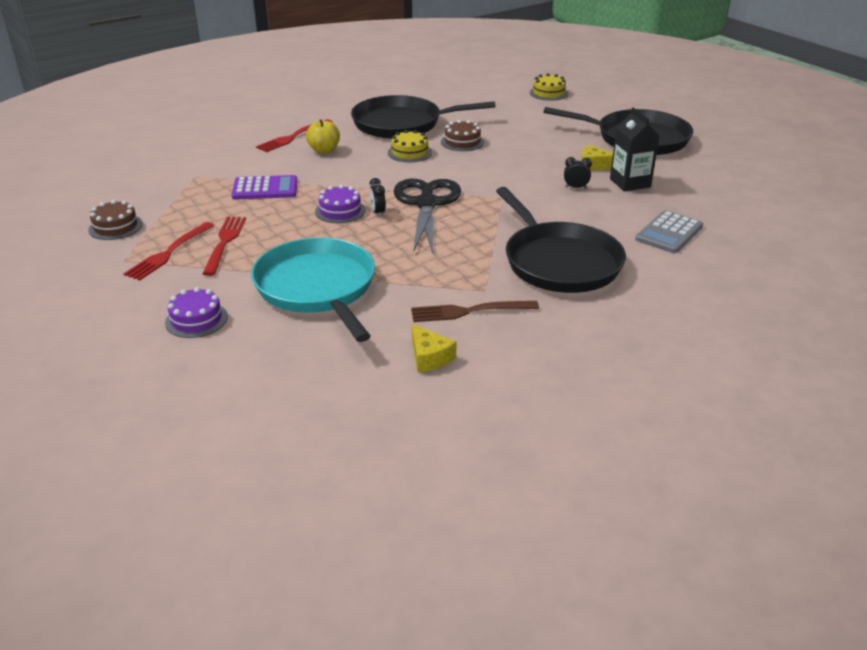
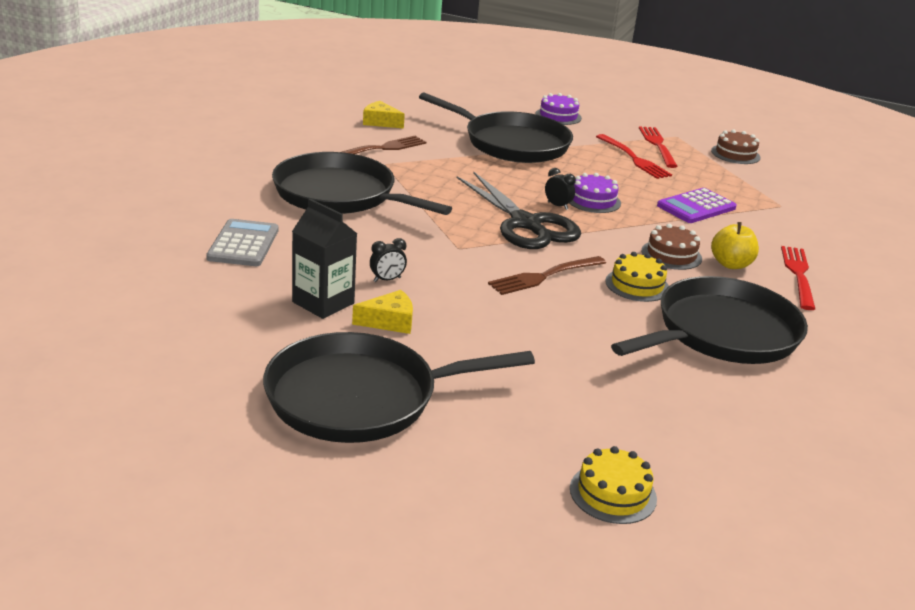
camera: 145 degrees right, 5 degrees down
turquoise pan [251,238,375,342] -> black pan [419,92,573,163]
brown cake [441,120,484,151] -> brown cake moved to [641,224,702,270]
none -> brown fork [488,256,606,295]

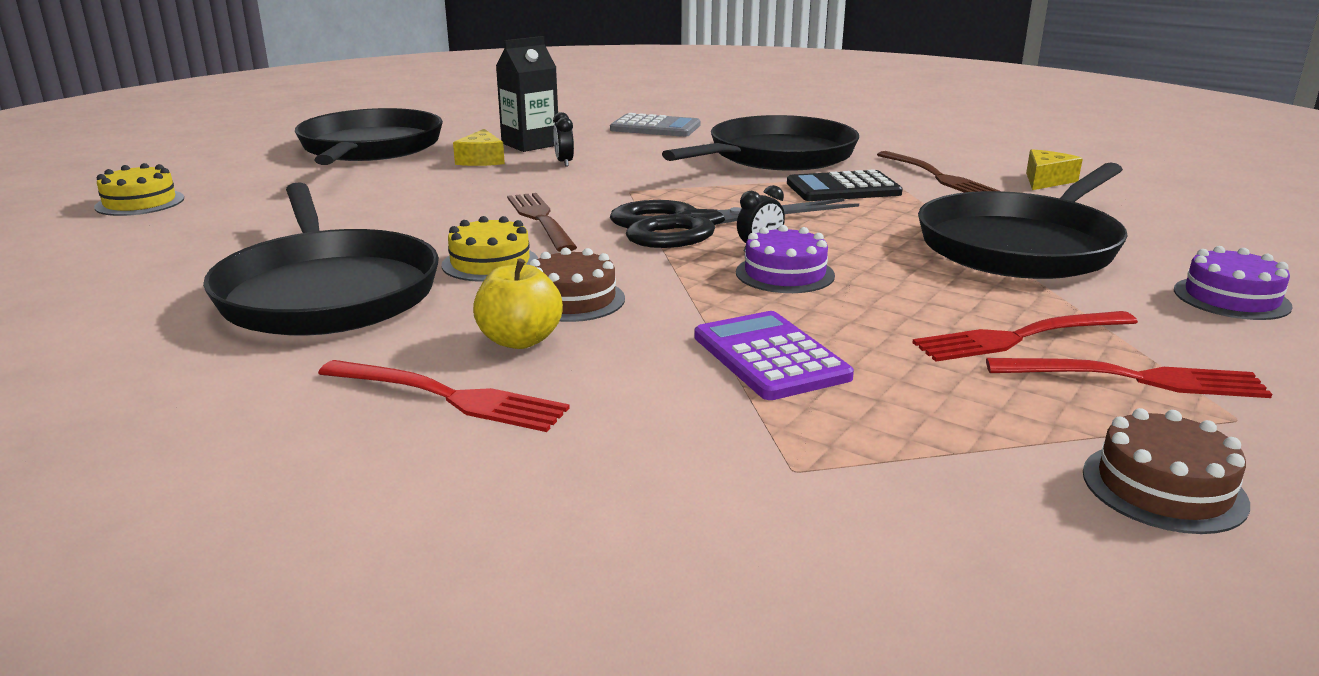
camera: 105 degrees right, 5 degrees down
none -> black calculator [787,169,903,201]

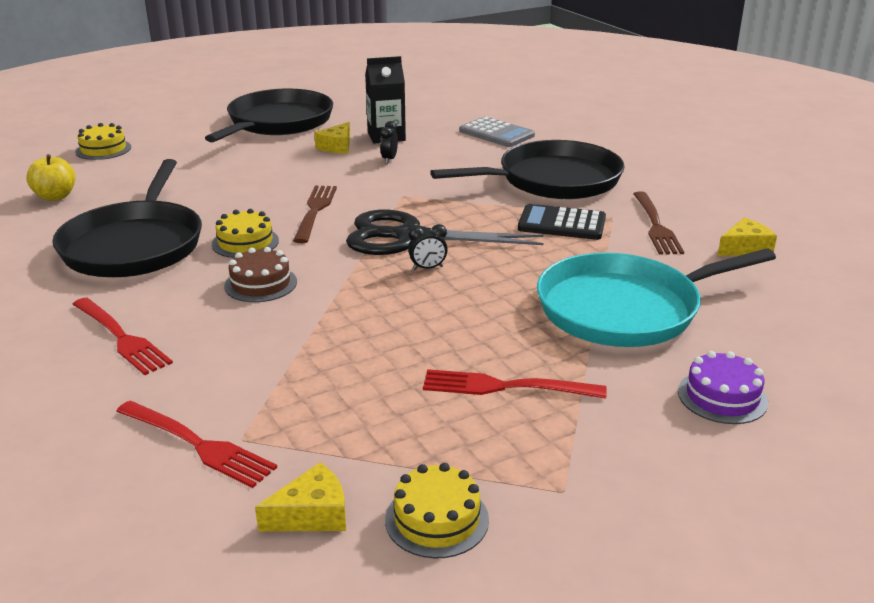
camera: 25 degrees right, 5 degrees up
yellow apple [473,258,563,349] -> yellow apple moved to [26,154,76,201]
purple calculator [694,311,854,400] -> none
purple cake [736,225,835,293] -> none
black pan [918,162,1127,279] -> turquoise pan [537,248,776,347]
red fork [986,358,1272,398] -> red fork moved to [116,401,277,488]
brown cake [1083,408,1250,534] -> yellow cake [385,463,489,558]
none -> yellow cheese [255,462,346,532]

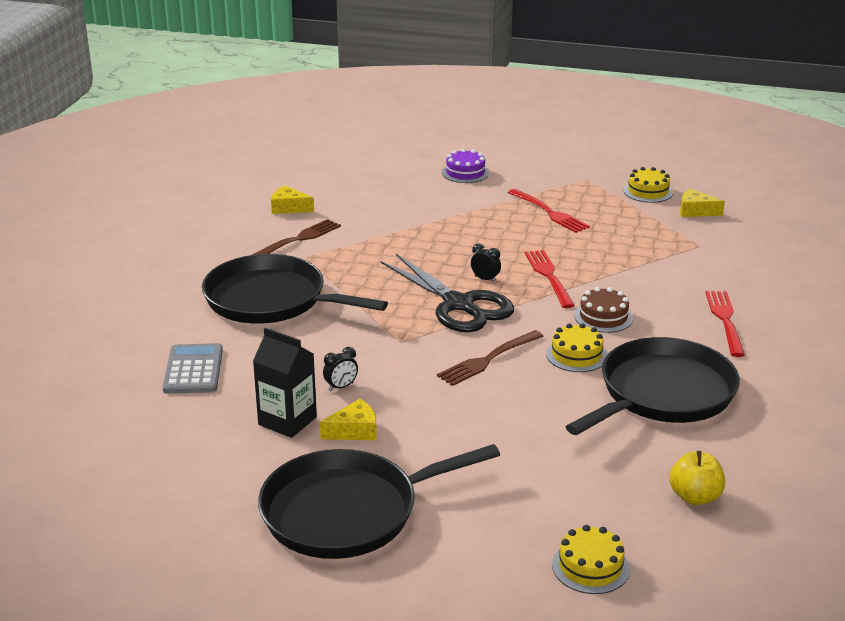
camera: 135 degrees left, 0 degrees up
red fork [116,401,277,488] -> red fork moved to [525,250,575,308]
black calculator [518,204,606,240] -> none
turquoise pan [537,248,776,347] -> none

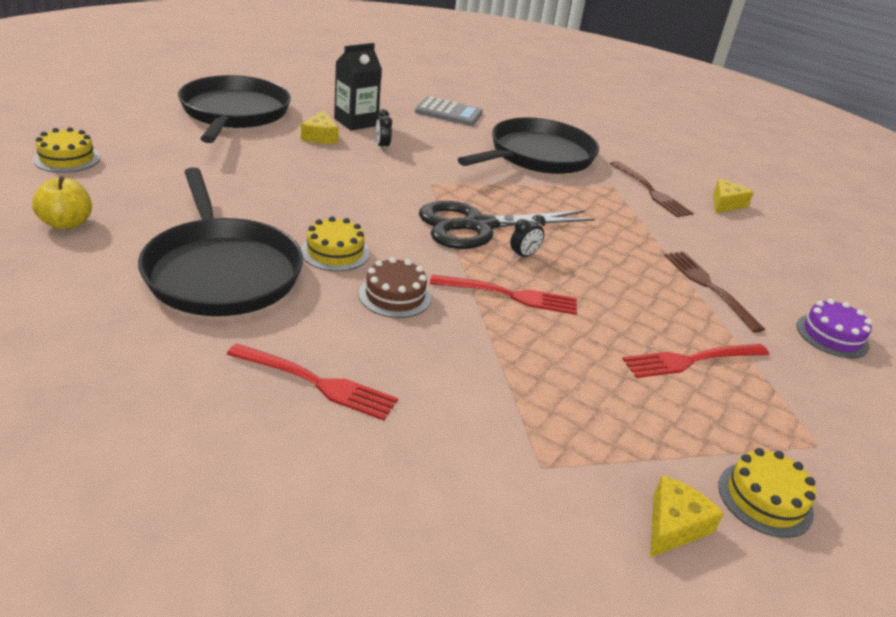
camera: 105 degrees right, 5 degrees up
brown fork [437,330,544,386] -> brown fork moved to [664,251,765,333]

